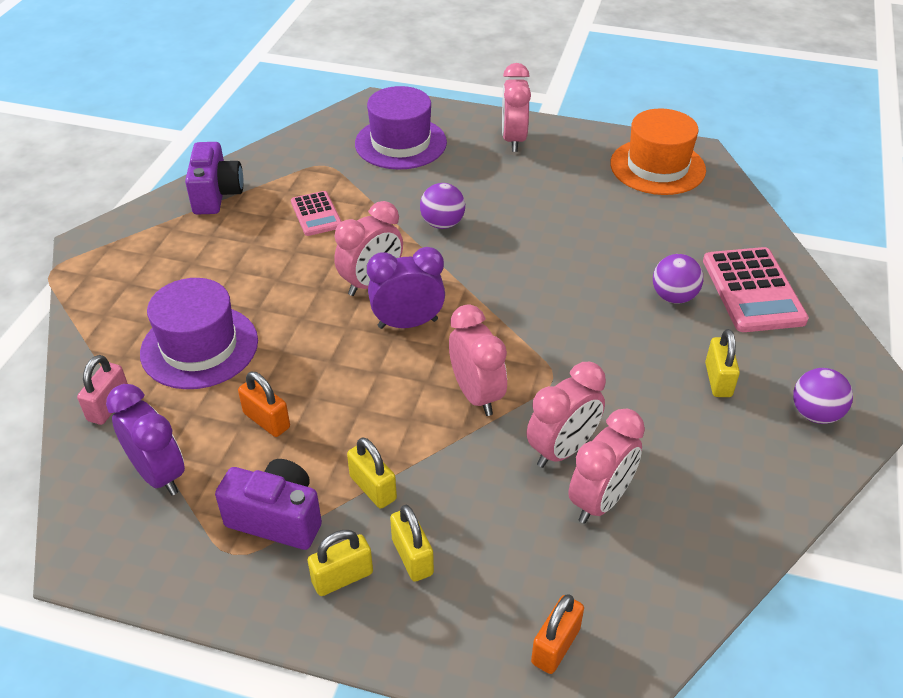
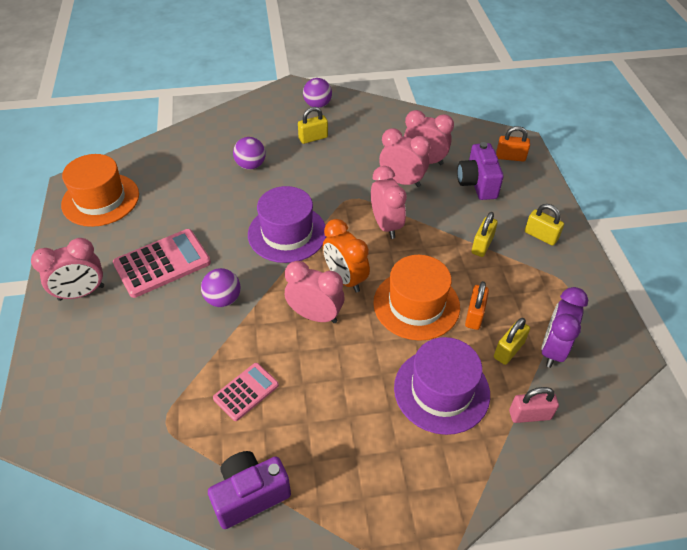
camera: 115 degrees left, 5 degrees up
purple camera [215,459,322,550] -> purple camera moved to [457,142,504,200]
purple hat [355,86,447,170] -> purple hat moved to [248,186,326,263]
purple clock [367,247,445,329] -> orange clock [323,219,370,293]
yellow padlock [390,505,434,582] -> yellow padlock moved to [494,318,530,365]
pink clock [449,304,507,416] -> pink clock turned 120 degrees clockwise [371,166,407,239]
pink calculator [703,247,809,332] -> pink calculator moved to [113,229,211,298]
none -> orange hat [373,255,460,341]

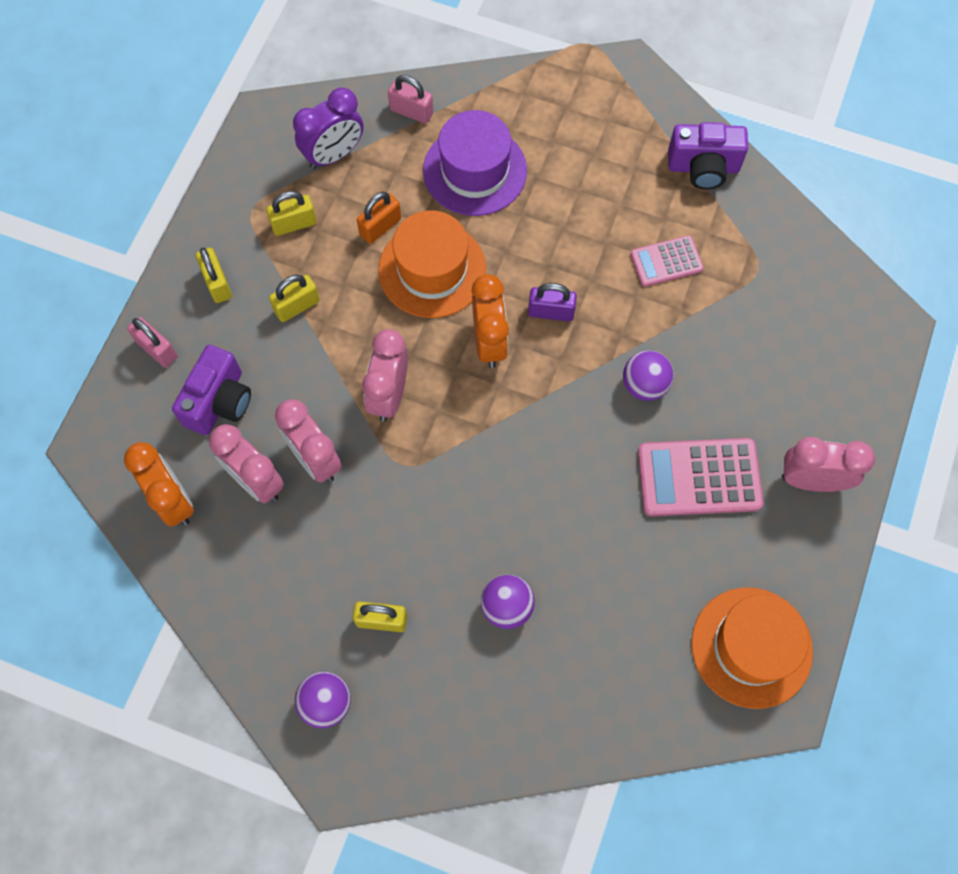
camera: 150 degrees left, 20 degrees up
purple hat [248,186,326,263] -> none
pink clock [285,261,344,323] -> purple padlock [528,283,577,321]
yellow padlock [494,318,530,365] -> yellow padlock moved to [266,191,317,236]
orange padlock [496,126,530,162] -> none
none -> orange clock [124,442,194,527]
none -> pink padlock [127,317,178,368]

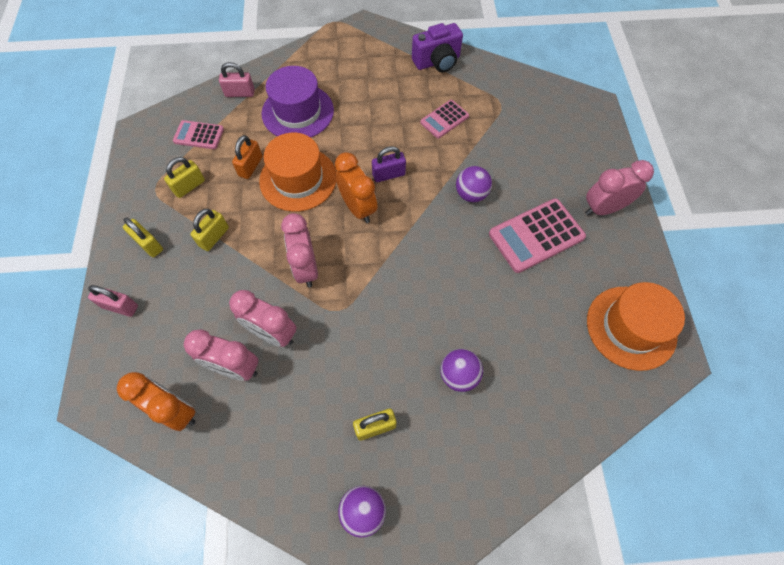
camera: 25 degrees left, 5 degrees down
purple camera [172,345,251,435] -> none
purple clock [293,87,363,169] -> pink calculator [173,120,224,149]

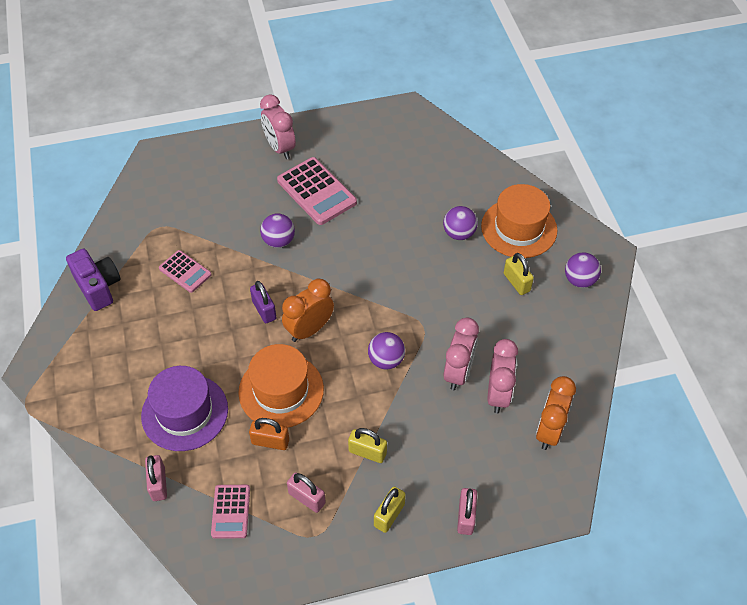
camera: 100 degrees left, 10 degrees down
yellow padlock [164,157,205,198] -> pink padlock [287,472,326,513]
pink clock [281,213,318,287] -> purple ball [368,332,405,370]
orange hat [587,282,685,371] -> orange hat moved to [481,184,557,258]

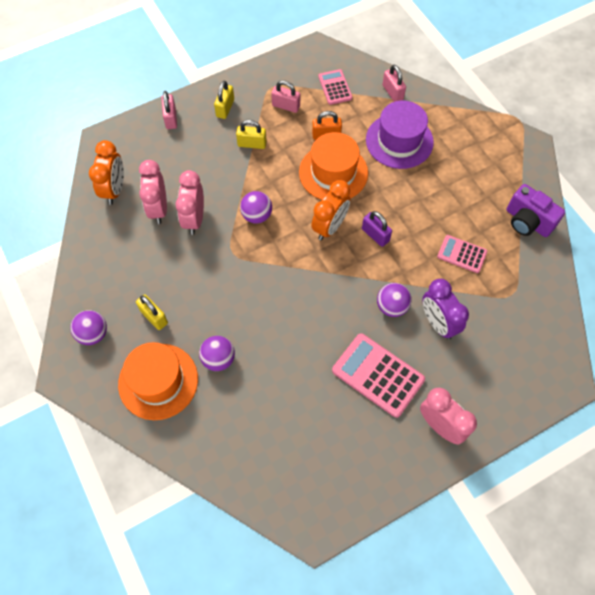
camera: 165 degrees right, 10 degrees up
none -> purple clock [423,279,469,340]

